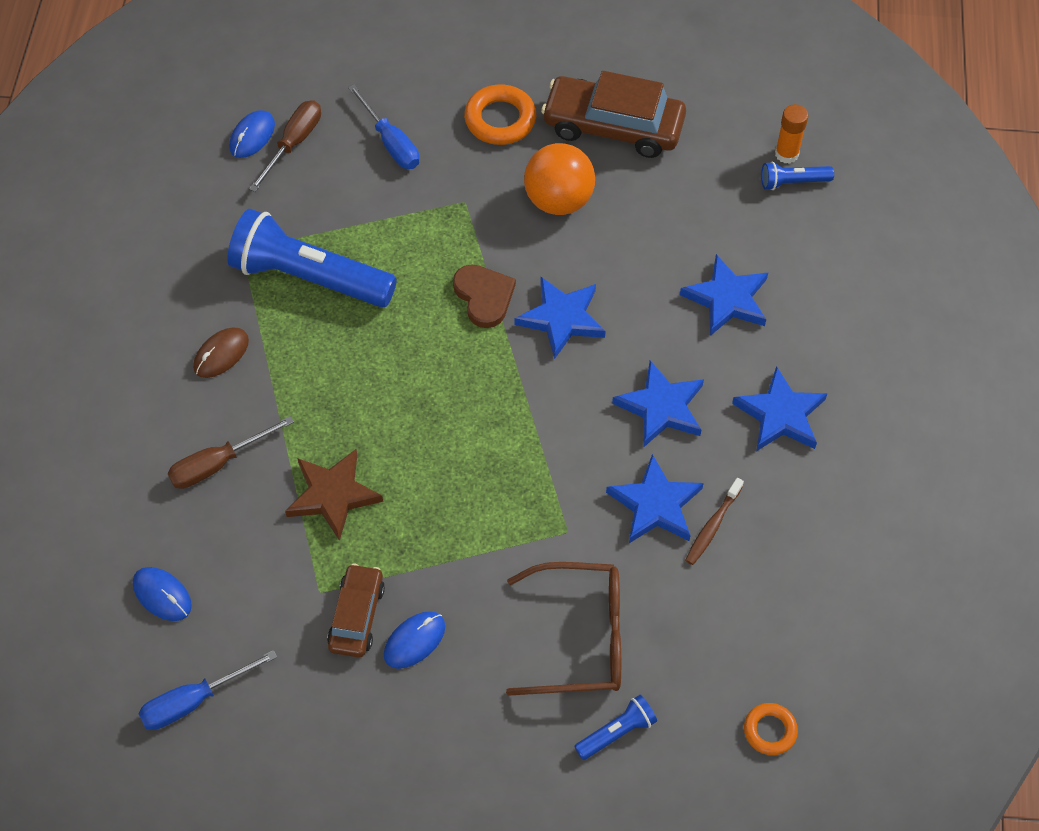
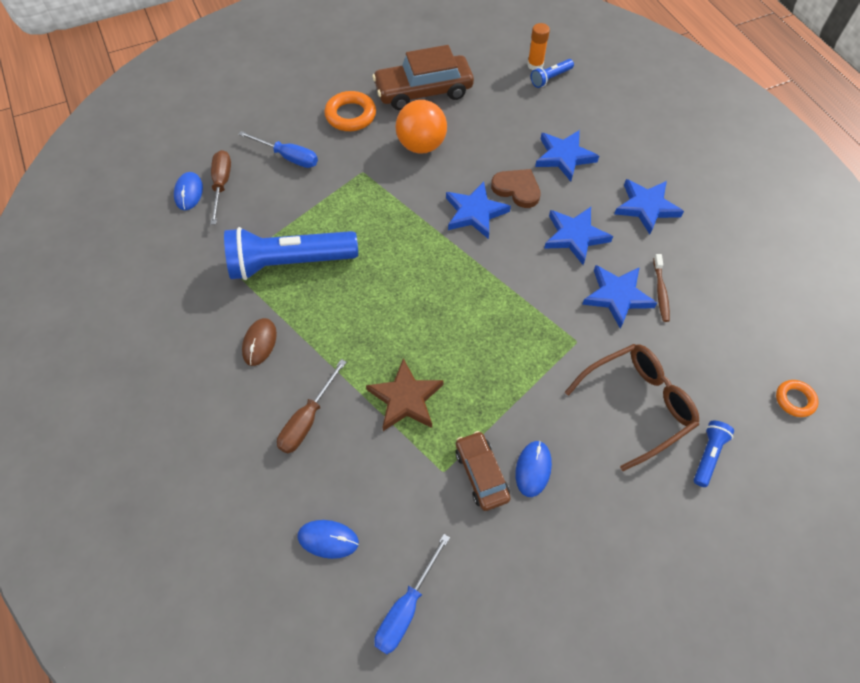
camera: 30 degrees left, 0 degrees up
brown heart [453,264,516,328] -> brown heart moved to [491,169,541,208]

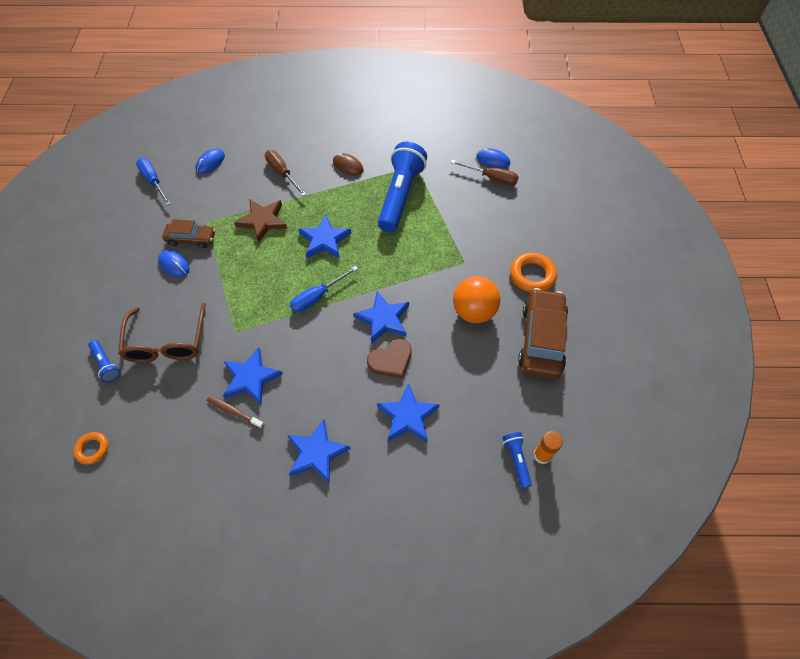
camera: 115 degrees right, 0 degrees up
blue screwdriver [238,131,318,168] -> blue screwdriver moved to [290,266,358,313]
blue star [544,207,613,265] -> blue star moved to [298,215,352,259]

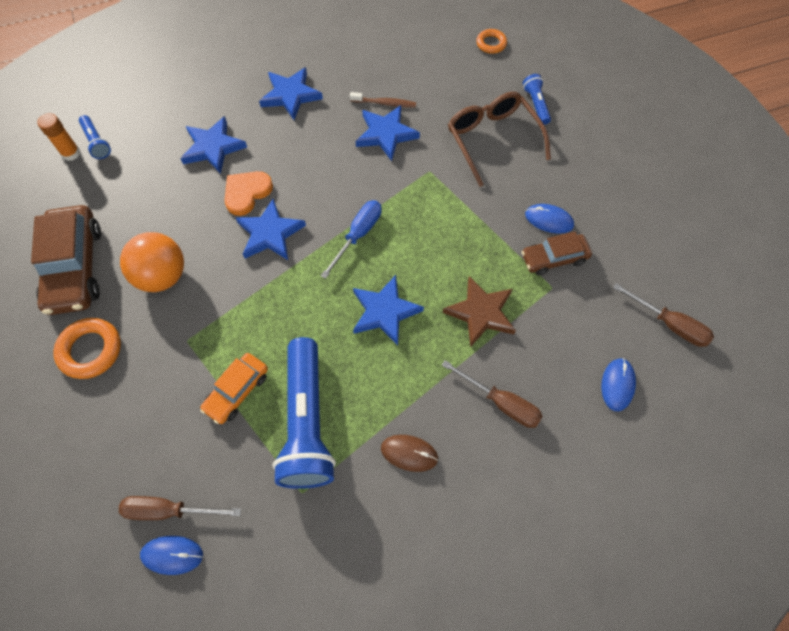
camera: 160 degrees right, 5 degrees up
blue flashlight [88,340,120,382] -> blue flashlight turned 45 degrees clockwise [523,74,551,125]
blue screwdriver [136,158,171,206] -> brown screwdriver [613,283,714,347]
brown heart [367,339,412,378] -> orange heart [224,171,273,216]
none -> orange car [200,353,268,424]

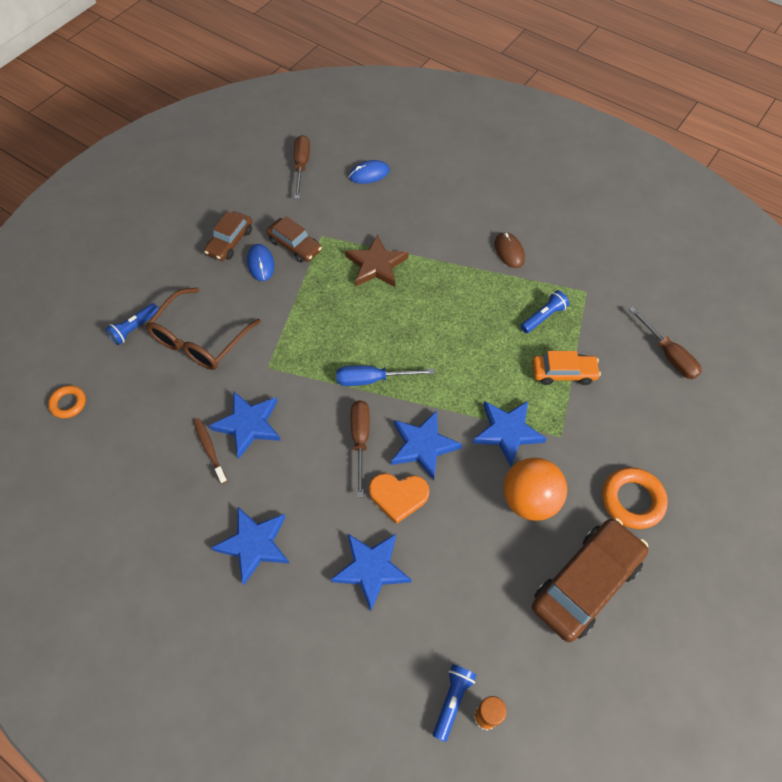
camera: 125 degrees left, 5 degrees down
blue mouse [140,536,203,575] -> none
blue flashlight [272,337,336,489] -> blue flashlight [520,290,569,333], size x0.45
blue star [353,275,424,346] -> blue star moved to [473,401,547,466]
brown screwdriver [442,360,543,428] -> brown screwdriver moved to [351,400,370,497]
none -> brown car [204,211,252,261]

